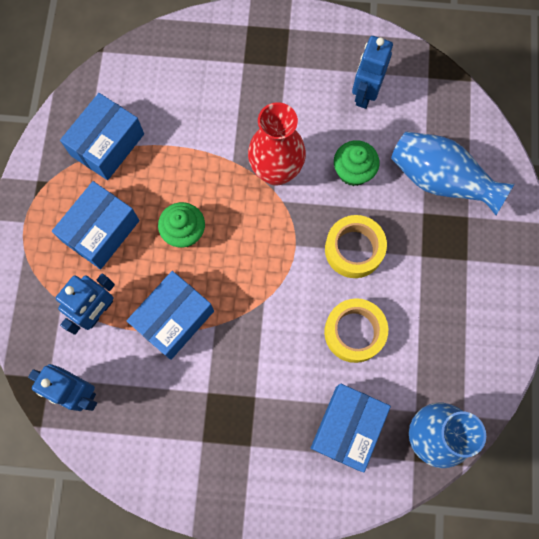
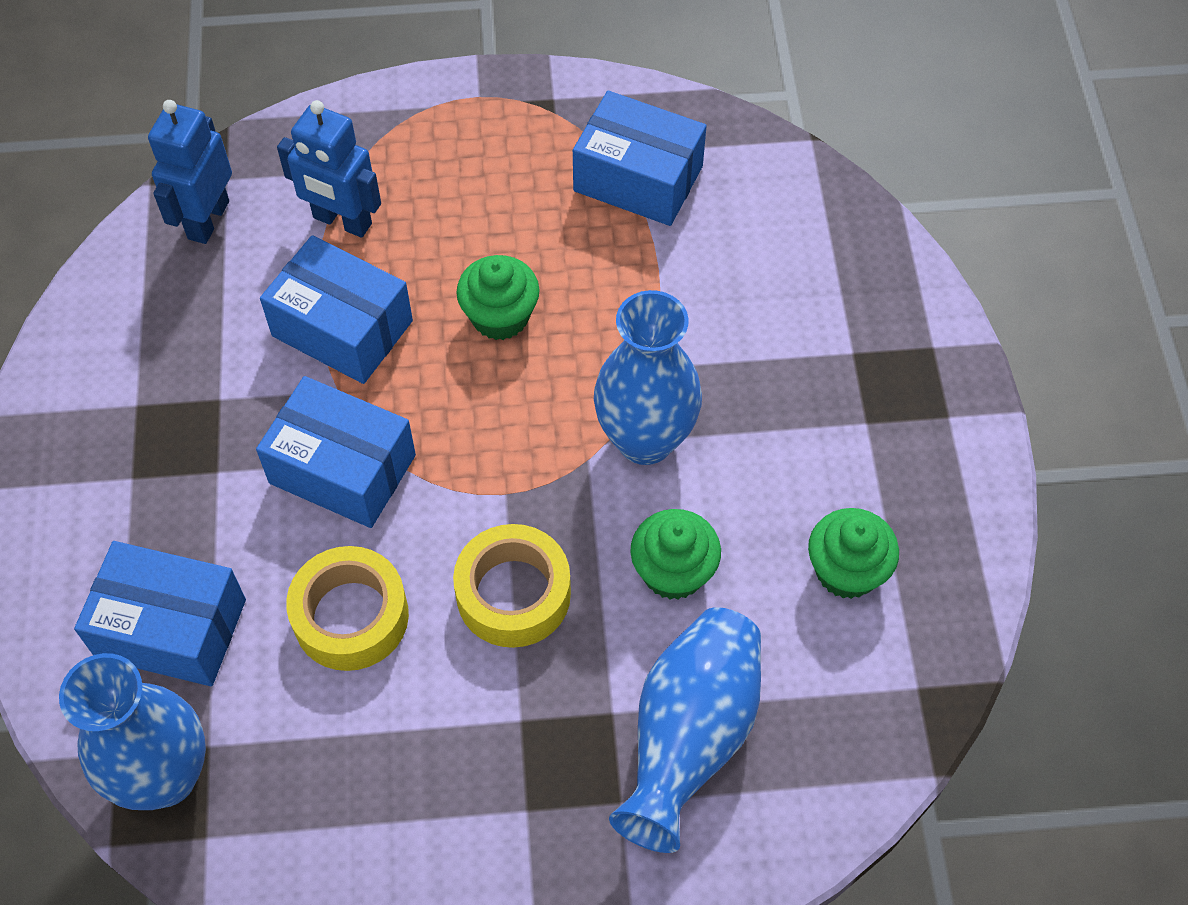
camera: 80 degrees right, 15 degrees down
blue box [52,181,140,269] -> blue box moved to [256,376,416,528]
red vase [248,102,306,185] -> blue vase [594,290,702,465]
blue robot [352,36,393,109] -> green cupcake [808,508,899,599]

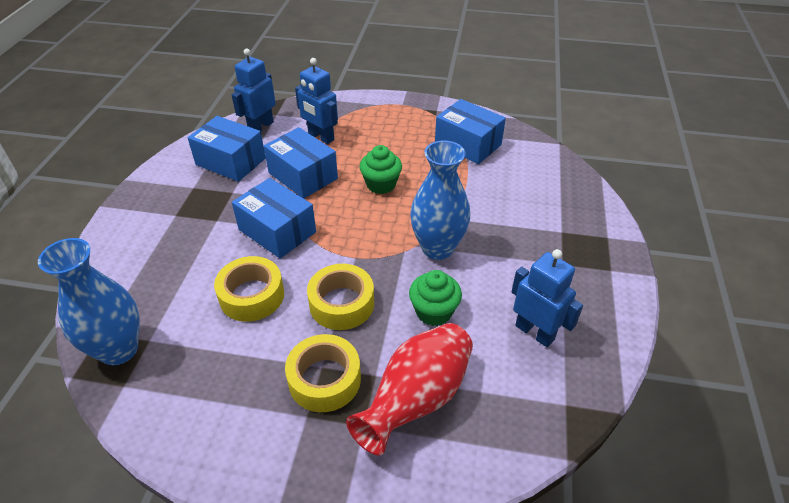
camera: 15 degrees right, 15 degrees down
blue box [74,541,246,686] -> blue box moved to [188,116,266,182]
blue vase [609,607,761,853] -> red vase [346,323,473,456]
green cupcake [808,508,899,599] -> blue robot [511,249,583,347]
none -> yellow tape [285,334,361,412]

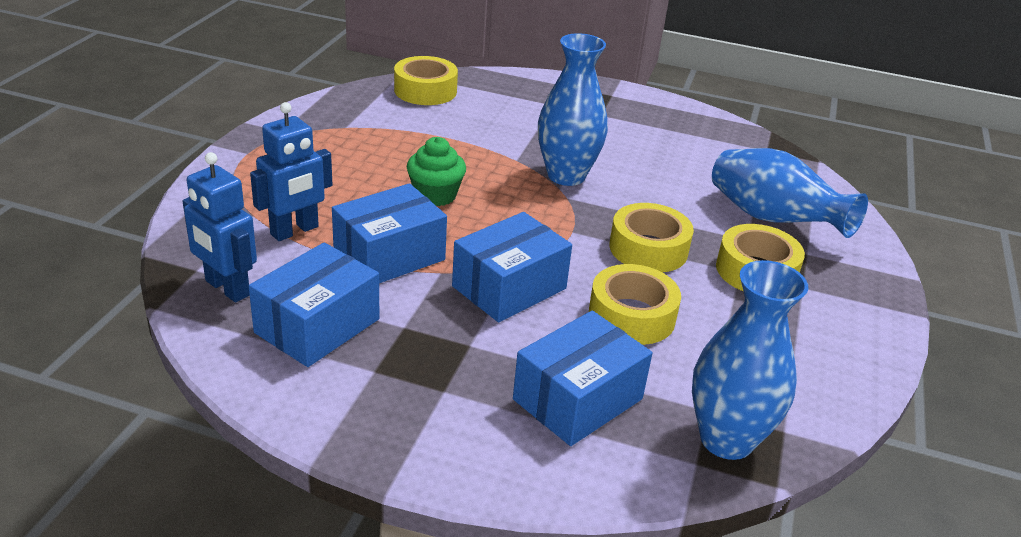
camera: 85 degrees left, 10 degrees down
red vase [346,323,473,456] -> blue vase [712,148,868,238]
green cupcake [409,270,462,326] -> none
blue box [435,99,506,164] -> blue box moved to [513,311,653,446]
blue robot [511,249,583,347] -> none
none -> yellow tape [394,56,458,105]

